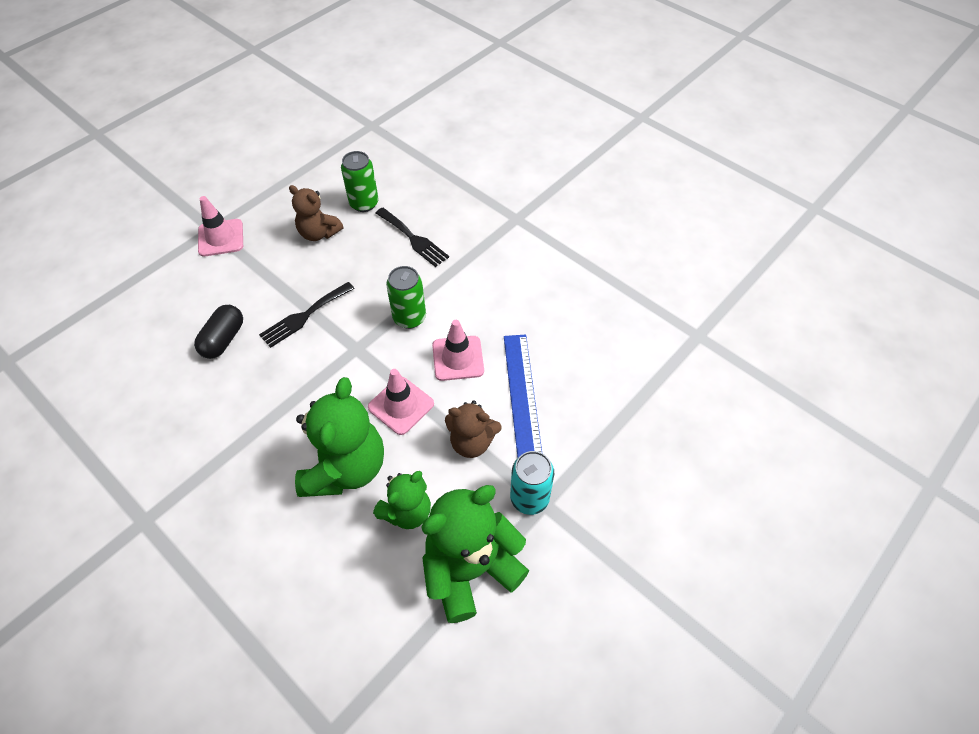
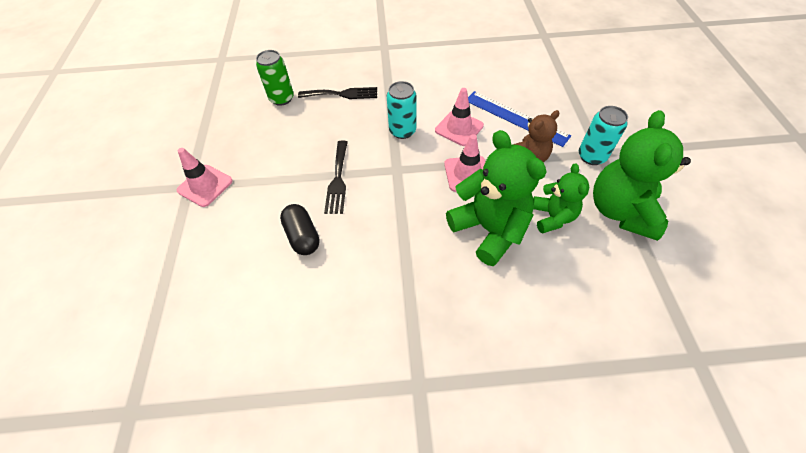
camera: 45 degrees left, 0 degrees up
brown teddy bear [289,185,343,241] -> none
green can [386,266,426,329] -> turquoise can [387,81,417,139]

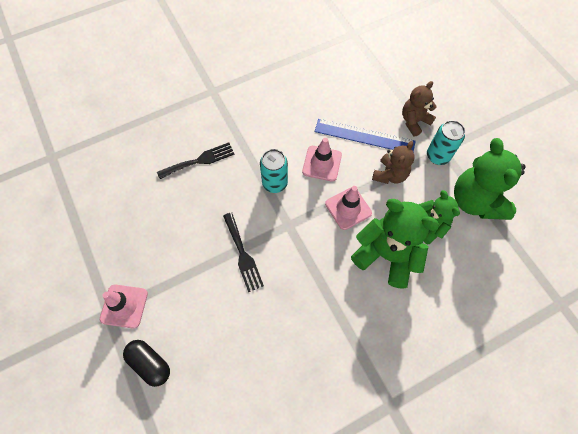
camera: 25 degrees left, 10 degrees up
green can [256,50,294,106] -> none
black capsule [280,204,320,255] -> black capsule moved to [123,340,170,387]
none -> brown teddy bear [402,81,437,137]

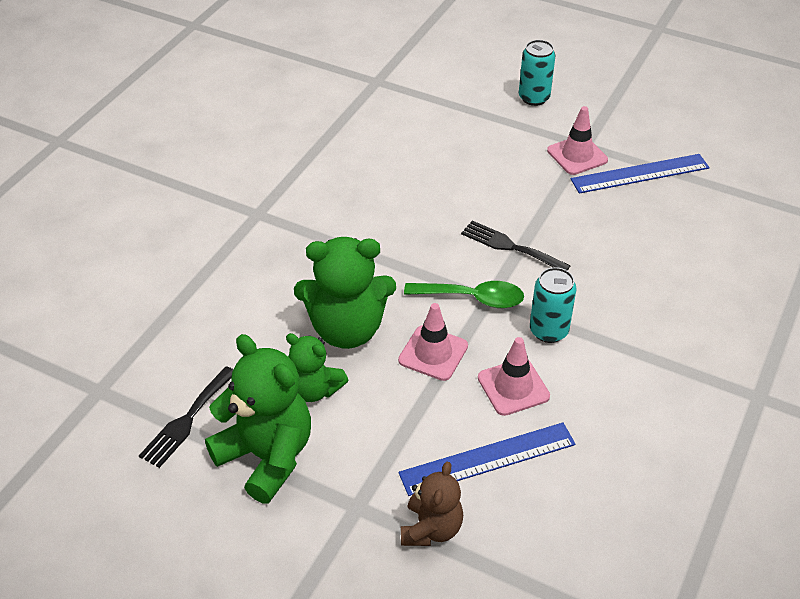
camera: 145 degrees right, 20 degrees down
black capsule [123,340,170,387] -> none
black fork [157,142,234,179] -> black fork moved to [139,366,234,468]
brown teddy bear [372,141,415,184] -> none
turquoise can [427,120,465,165] -> turquoise can moved to [519,40,556,106]
none -> green spoon [404,281,524,308]
none -> blue ruler [571,154,710,194]

